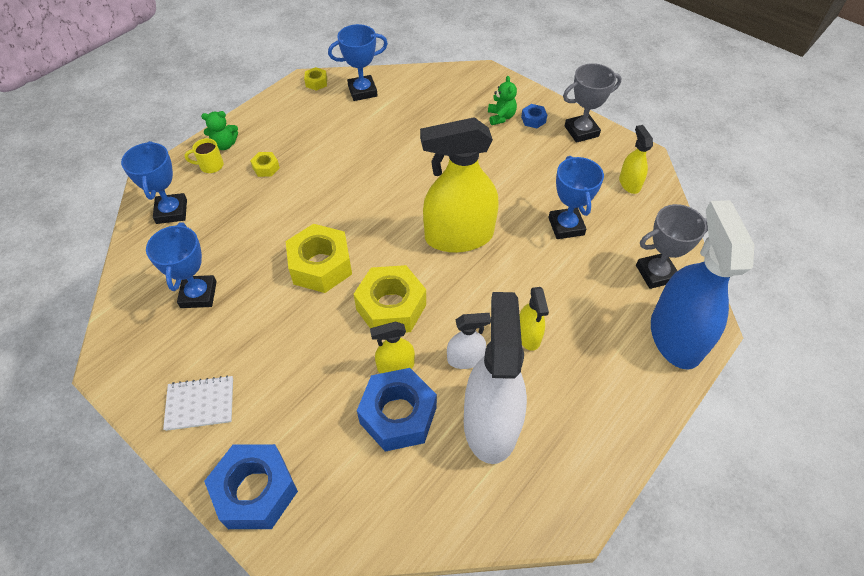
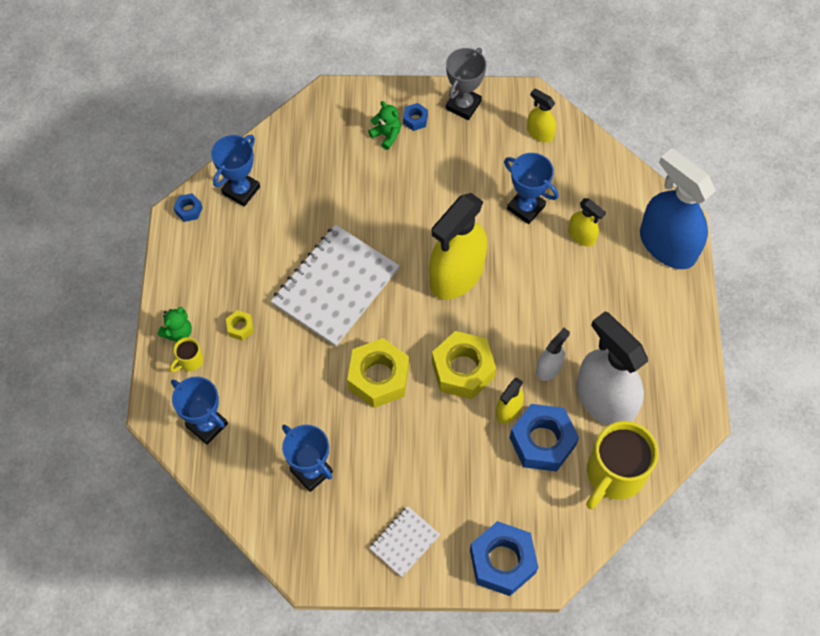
camera: 40 degrees left, 10 degrees up
yellow nut [304,67,327,90] -> blue nut [173,193,203,222]
yellow spray bottle [519,287,549,351] -> yellow spray bottle moved to [568,198,606,247]
grey trophy [636,204,708,289] -> none
none -> white notebook [271,224,400,347]
none -> yellow mug [586,421,658,509]

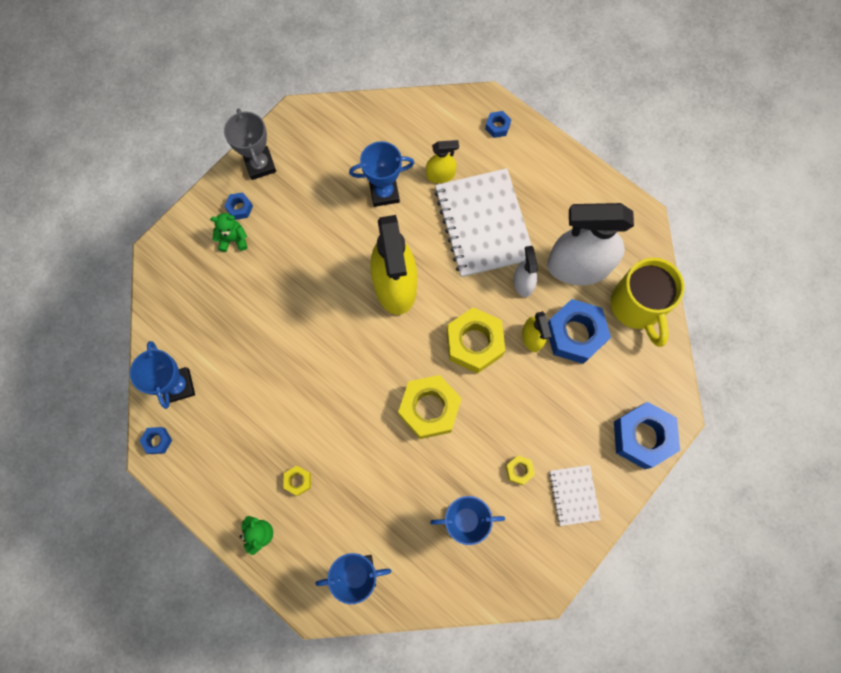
camera: 50 degrees left, 10 degrees up
yellow mug [169,337,204,372] -> none
white notebook [271,224,400,347] -> white notebook moved to [435,168,532,277]
yellow spray bottle [527,88,556,143] -> none
blue spray bottle [640,148,715,269] -> blue nut [485,111,511,138]
none -> yellow nut [506,455,535,485]

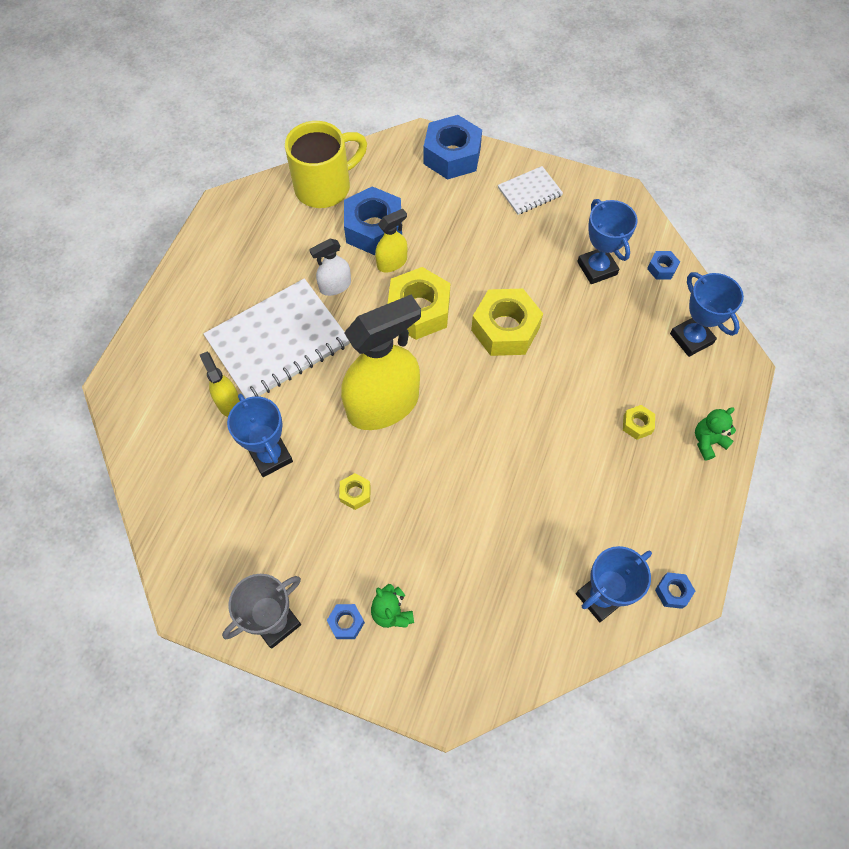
camera: 110 degrees left, 10 degrees down
blue nut [485,111,511,138] -> blue nut moved to [647,251,680,280]
yellow nut [506,455,535,485] -> yellow nut moved to [339,473,371,510]
white spray bottle [547,203,634,285] -> none

